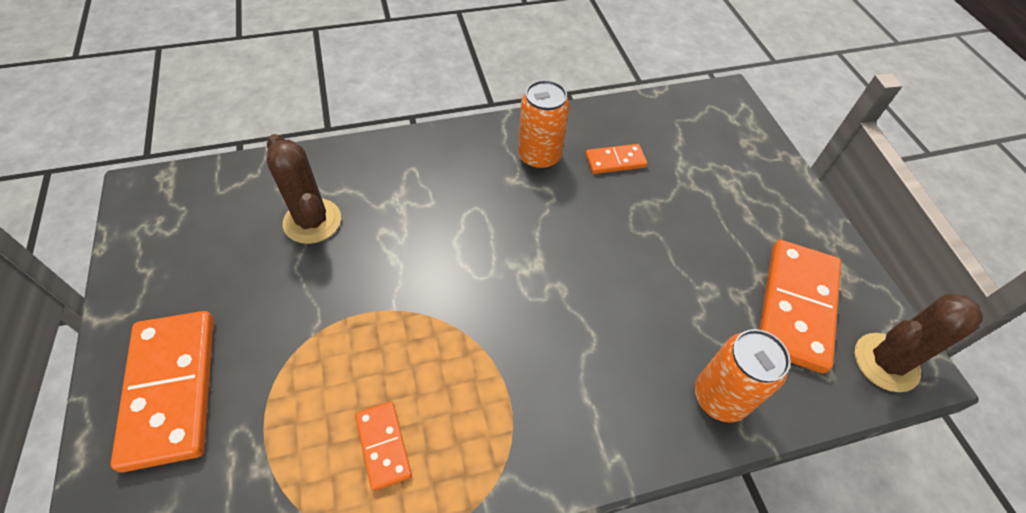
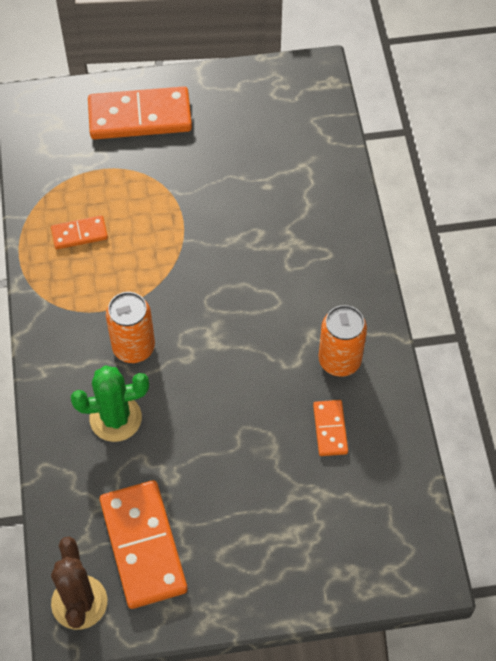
camera: 100 degrees right, 5 degrees up
brown cactus [267,134,341,244] -> none
orange can [695,329,791,423] -> orange can moved to [106,292,155,363]
orange domino [759,240,841,373] -> orange domino turned 45 degrees clockwise [100,480,188,609]
none -> green cactus [71,365,149,442]

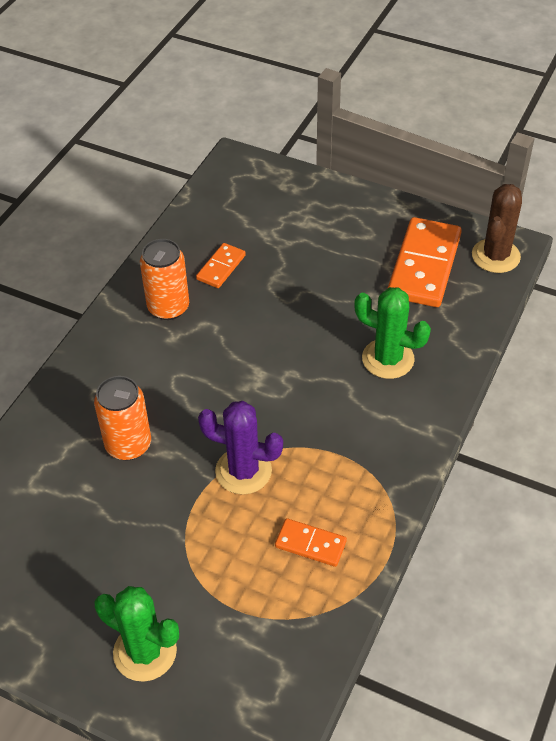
camera: 145 degrees left, 10 degrees down
orange domino [88,86,192,139] -> green cactus [95,586,179,682]
orange can [106,292,155,363] -> orange can moved to [94,376,151,460]
none -> purple cactus [198,401,283,494]

